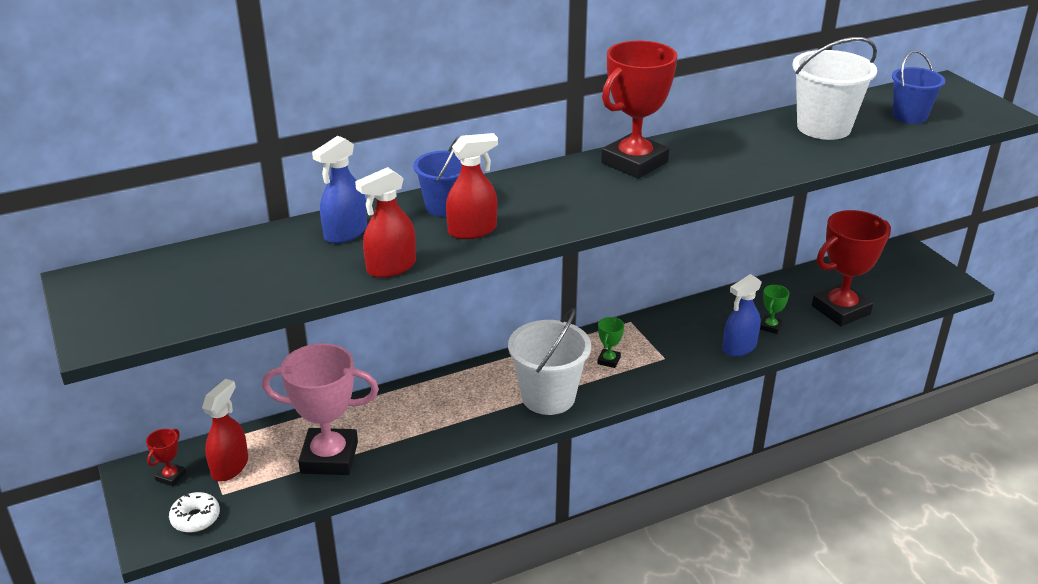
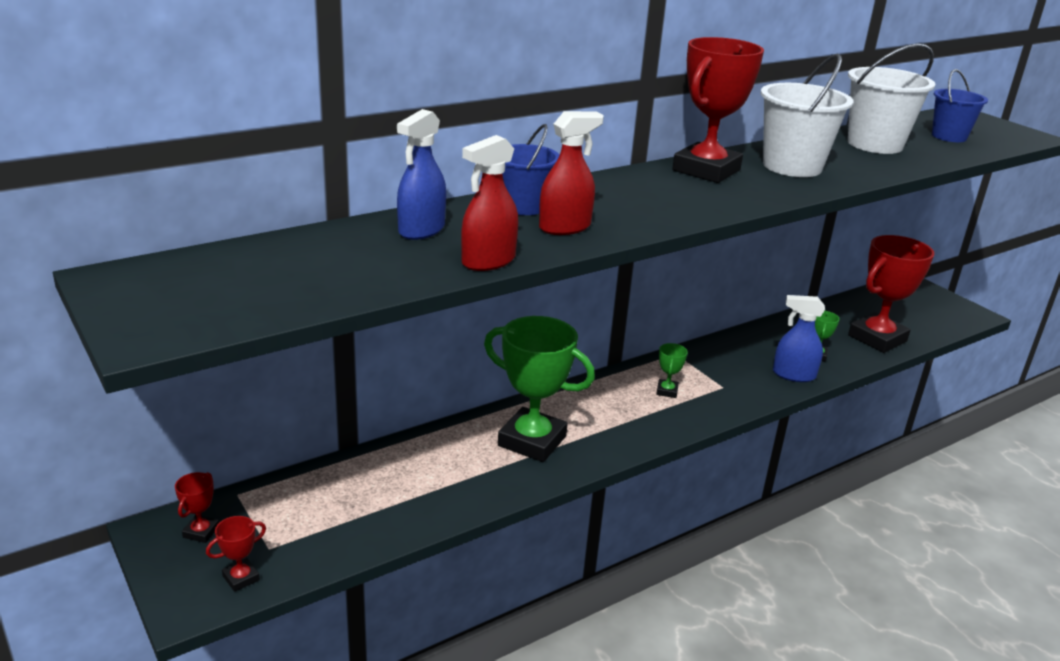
camera: 10 degrees left, 5 degrees down
white donut [169,492,220,533] -> red trophy [206,516,266,592]
red spray bottle [202,379,248,481] -> none
pink trophy [262,343,379,475] -> none
white bucket [508,308,591,415] -> white bucket moved to [761,53,854,177]
blue spray bottle [722,274,762,357] -> blue spray bottle turned 60 degrees clockwise [773,295,825,382]
none -> green trophy [484,316,595,462]

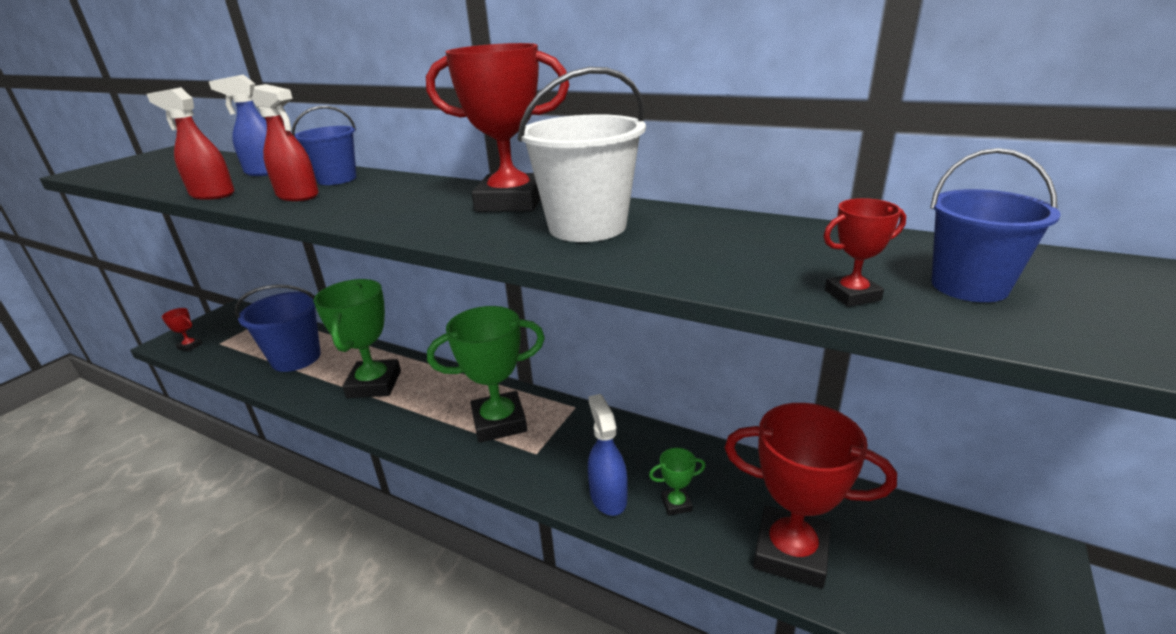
camera: 65 degrees right, 0 degrees up
red trophy [175,472,219,543] -> red trophy moved to [824,198,906,307]
green trophy [656,343,688,398] -> green trophy [427,306,545,443], size x2.35
white bucket [848,43,936,154] -> none
none -> blue bucket [235,284,321,372]

